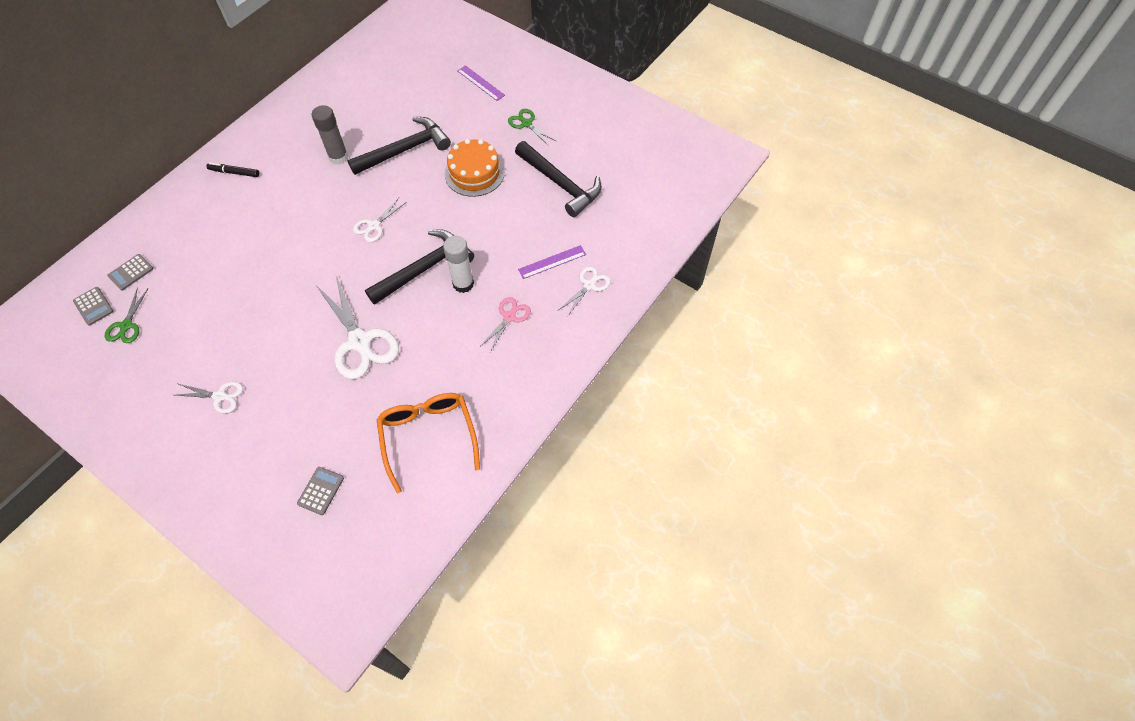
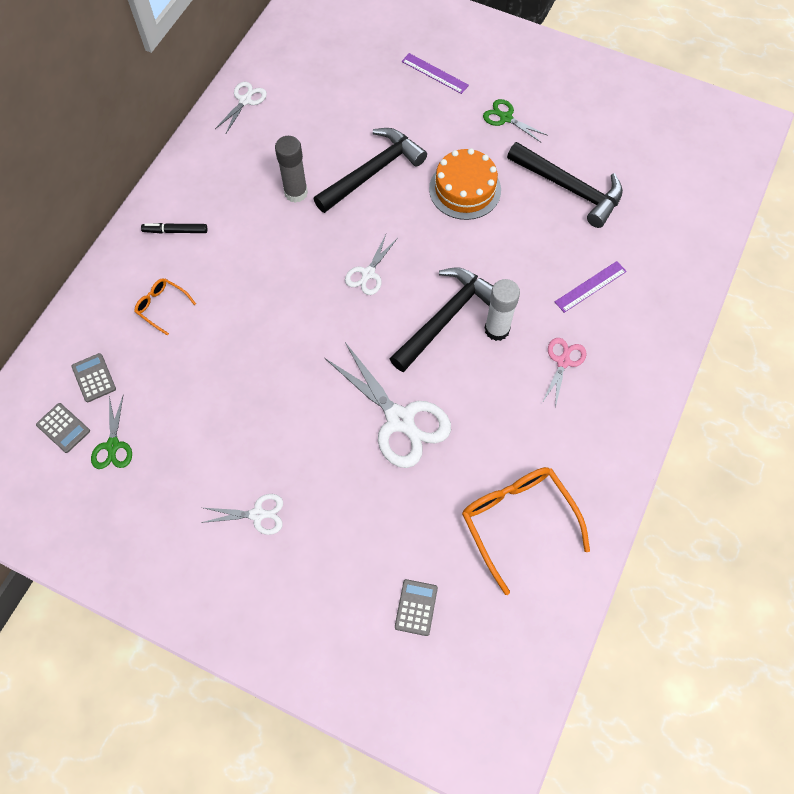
camera: 10 degrees left, 5 degrees up
grey calculator [107,254,154,290] -> grey calculator turned 120 degrees clockwise [72,353,116,402]
white scissors [559,266,611,317] -> white scissors moved to [215,82,267,133]
none -> orange glasses [134,278,196,336]

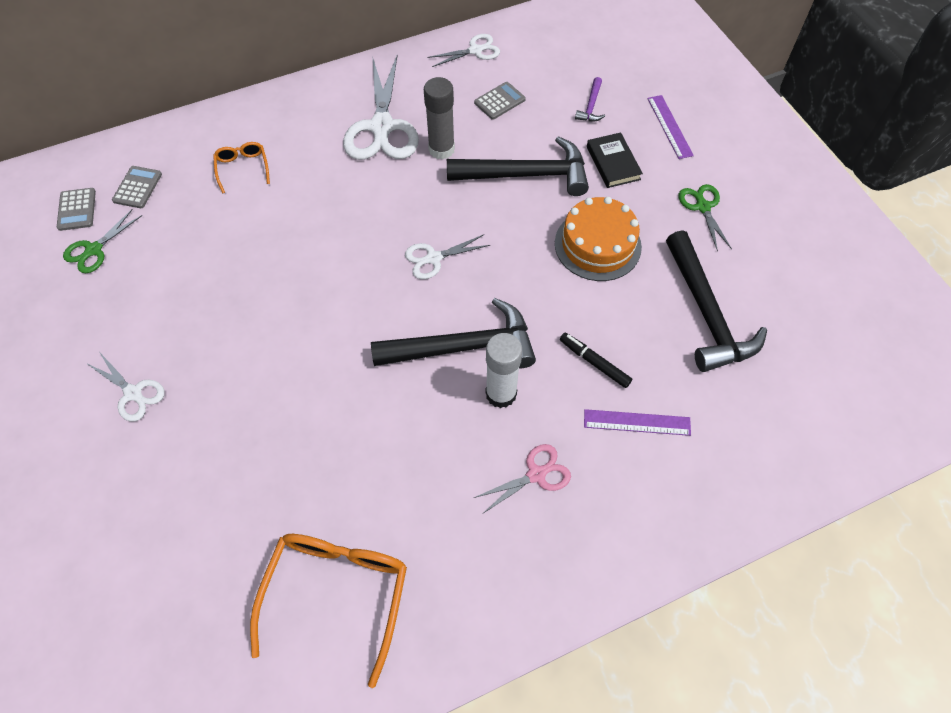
camera: 40 degrees right, 5 degrees down
black marker [141,223,207,234] -> black marker moved to [560,333,632,388]
white scissors [325,342,451,468] -> white scissors moved to [343,56,419,160]
grey calculator [395,579,438,636] -> grey calculator moved to [474,82,526,120]
none -> purple hammer [575,77,605,122]
none -> black book [587,132,643,188]

